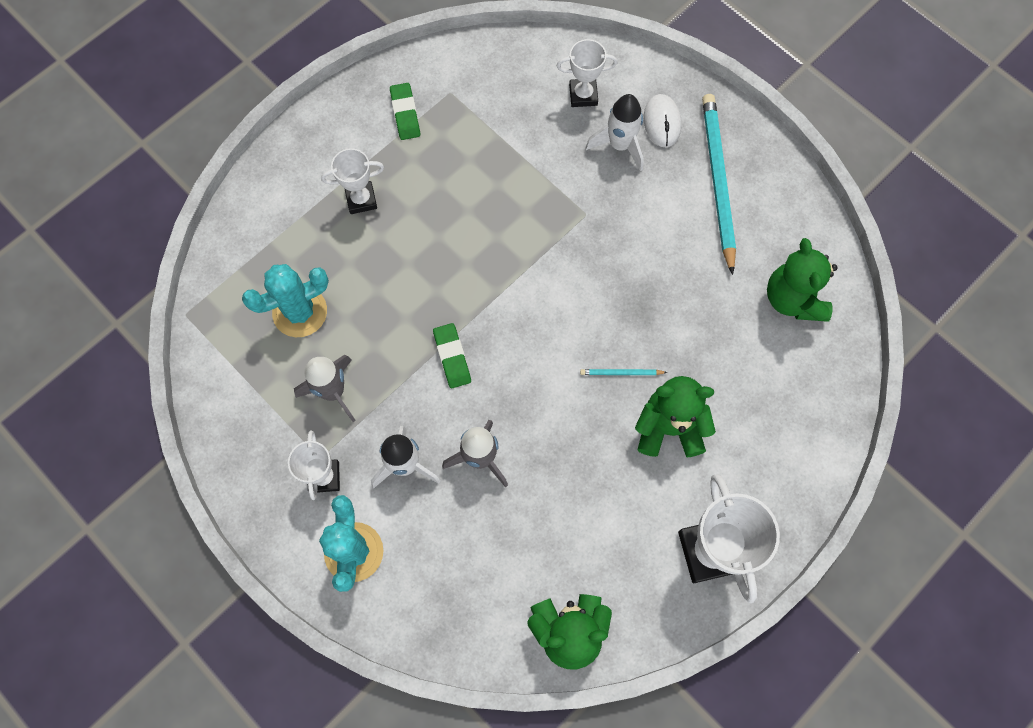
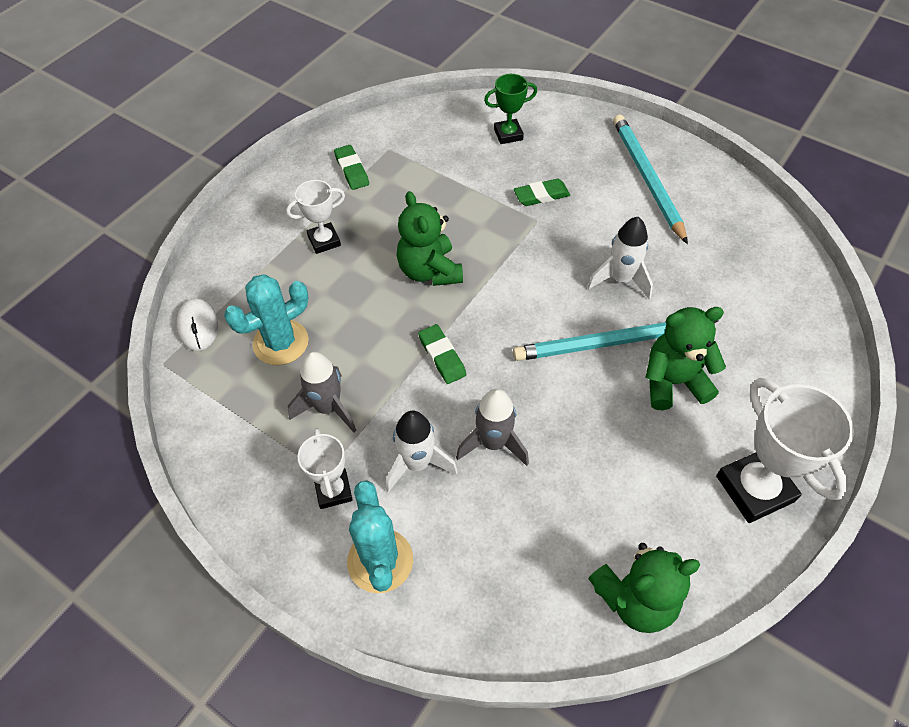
camera: 10 degrees left, 15 degrees down
white trophy [556,39,618,107] -> green trophy [484,74,537,144]
turquoise pencil [580,369,667,375] -> turquoise pencil [513,320,718,361], size x2.44
white rocket [585,94,644,171] -> white rocket moved to [587,217,653,299]
white mouse [643,94,682,147] -> white mouse moved to [177,298,218,351]
green teddy bear [767,238,838,322] -> green teddy bear moved to [397,191,463,286]
none -> green eraser [514,179,570,206]

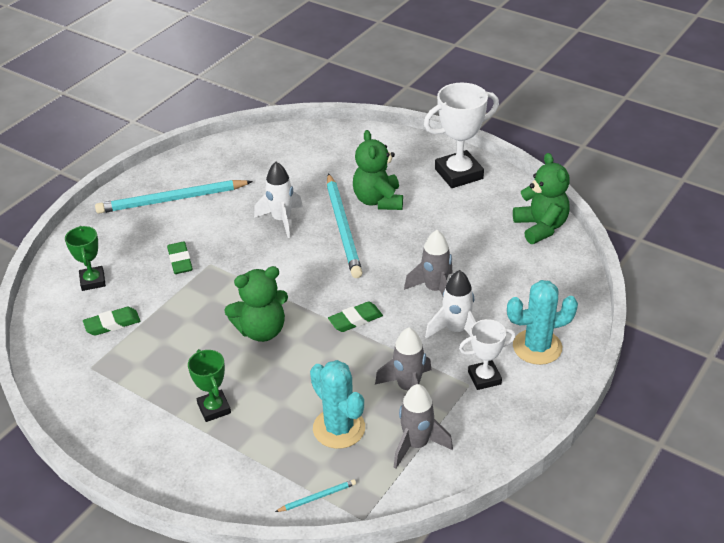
camera: 90 degrees left, 15 degrees down
white mouse [177,298,218,351] -> turquoise pencil [275,479,356,512]
white trophy [286,180,345,254] -> green trophy [188,349,231,422]
green eraser [334,145,369,190] -> green eraser moved to [83,307,140,336]
none -> grey rocket [394,384,453,469]

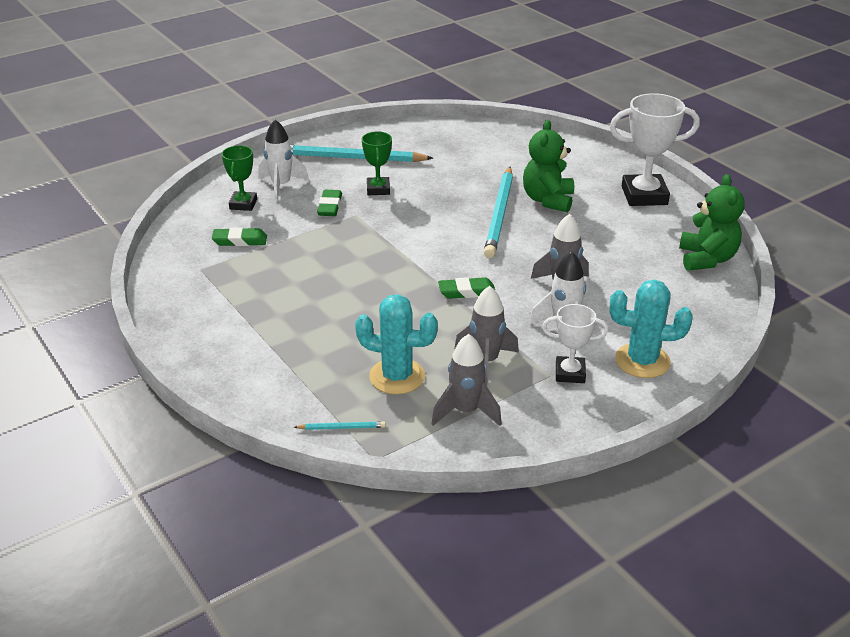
camera: 20 degrees right, 5 degrees down
green trophy [188,349,231,422] -> green trophy moved to [362,132,392,195]
green teddy bear [224,266,288,342] -> none
white rocket [254,162,303,238] -> white rocket moved to [259,120,309,201]
turquoise cactus [310,360,365,449] -> turquoise cactus turned 60 degrees counterclockwise [355,294,438,394]

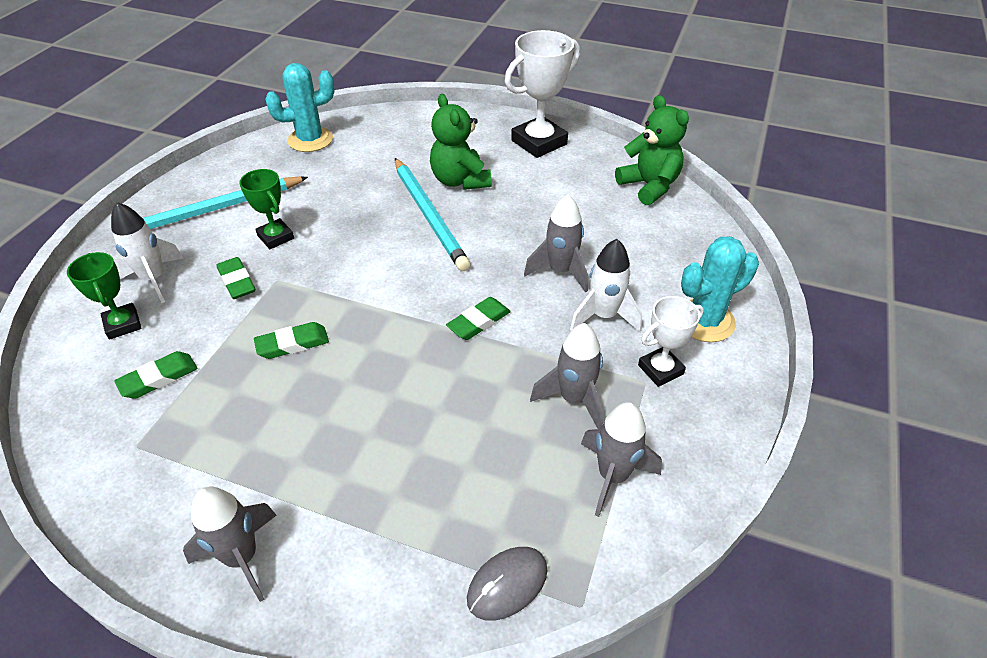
camera: 35 degrees left, 10 degrees up
turquoise pencil [294,421,386,430] -> grey mouse [467,547,547,621]
turquoise cactus [355,294,438,394] -> turquoise cactus moved to [265,63,335,152]
none -> grey rocket [183,487,277,602]
none -> green eraser [254,322,329,359]

